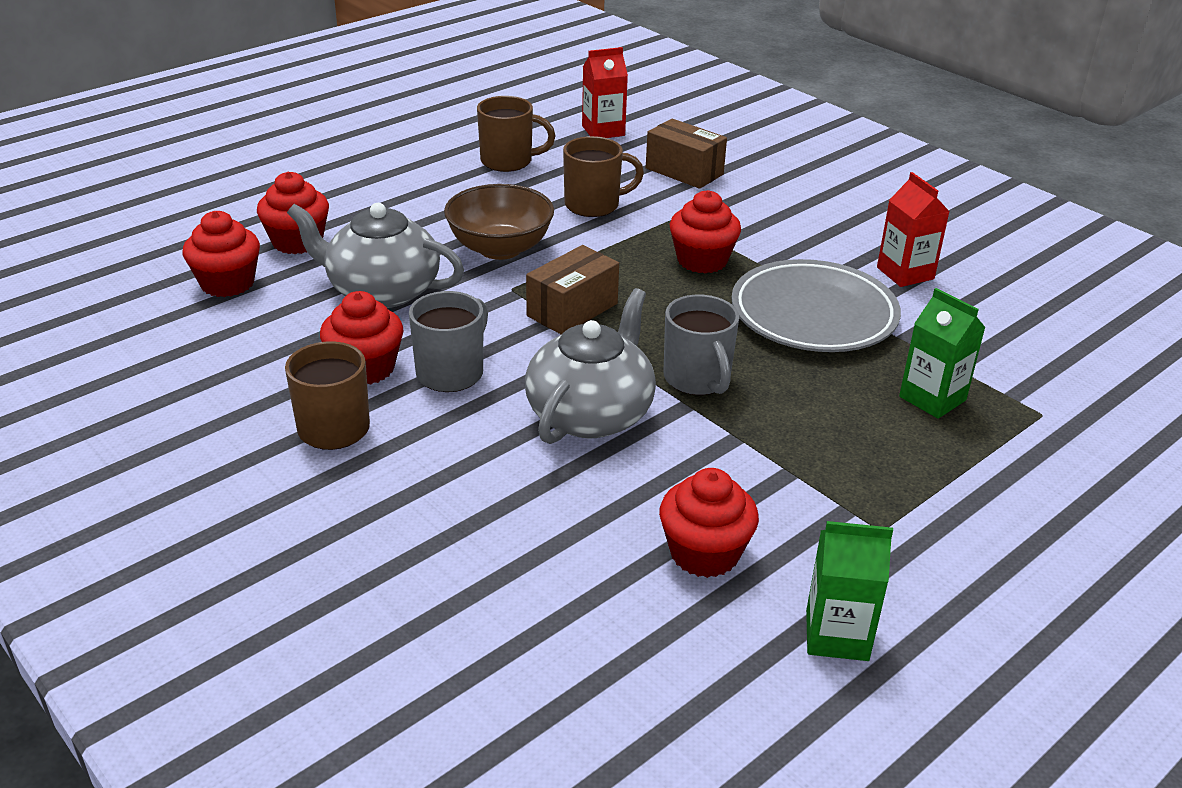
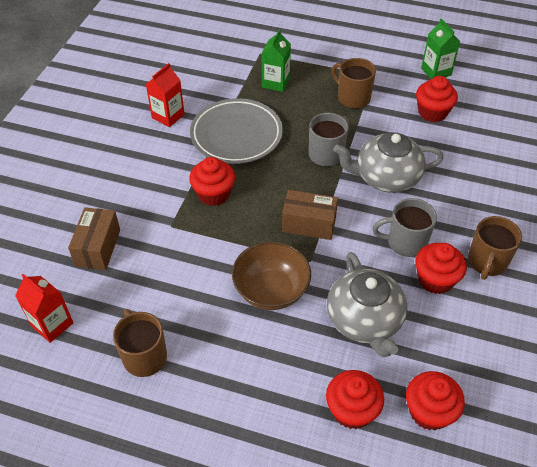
camera: 120 degrees left, 15 degrees up
brown mug [563,136,644,217] -> brown mug moved to [332,58,376,109]

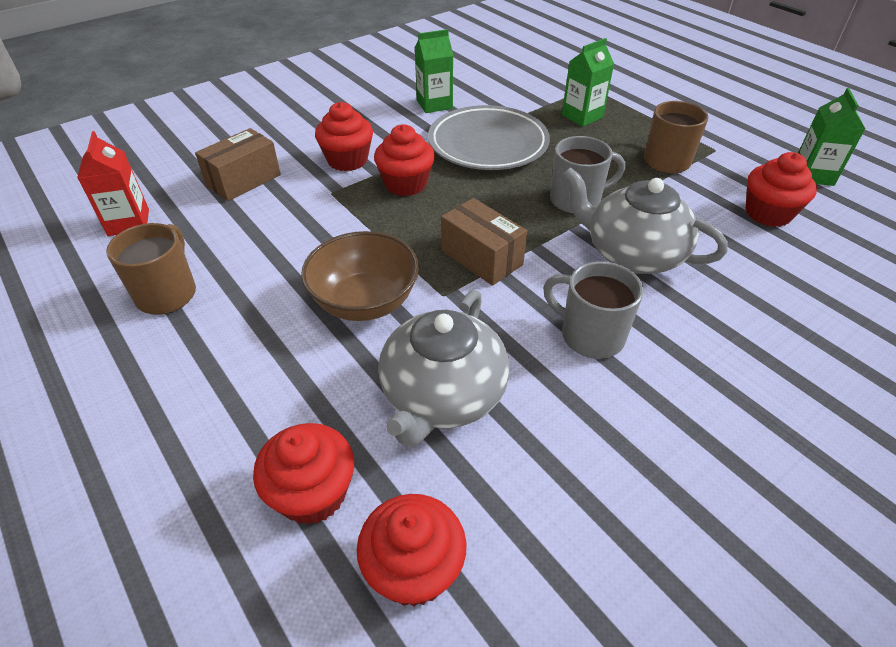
camera: 35 degrees right, 5 degrees down
red carton [146,63,185,127] -> green carton [415,29,453,113]
red cupcake [415,243,467,294] -> red cupcake moved to [315,102,373,171]
brown mug [468,216,522,280] -> none

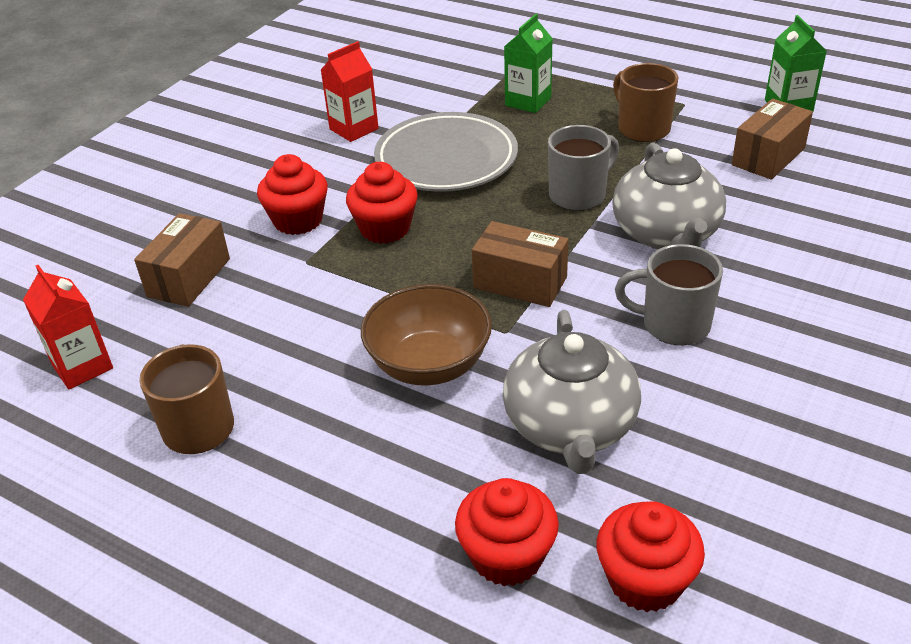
camera: 20 degrees left, 5 degrees down
green carton [415,29,453,113] -> red carton [321,41,379,142]
grey teapot [562,167,728,274] -> grey teapot turned 105 degrees counterclockwise [612,142,726,249]
red cupcake [746,152,817,227] -> brown box [732,99,813,180]

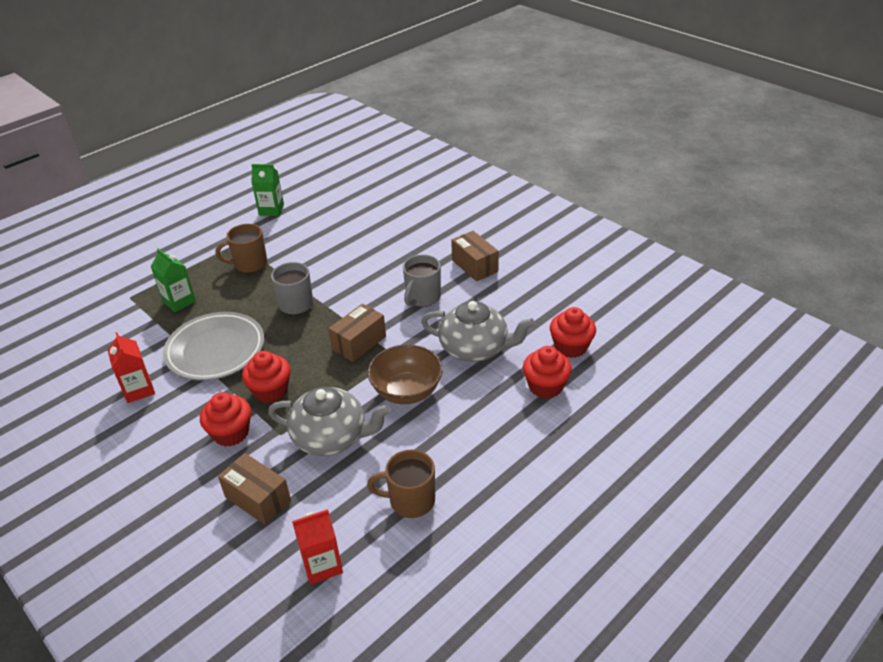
camera: 75 degrees left, 0 degrees up
grey teapot [612,142,726,249] -> grey teapot moved to [268,387,391,456]
brown box [732,99,813,180] -> brown box moved to [451,231,499,281]

